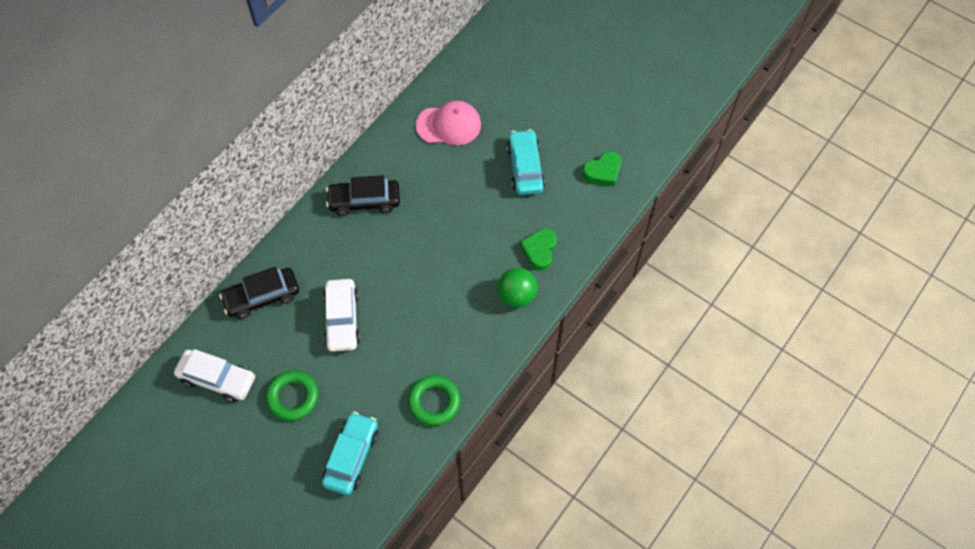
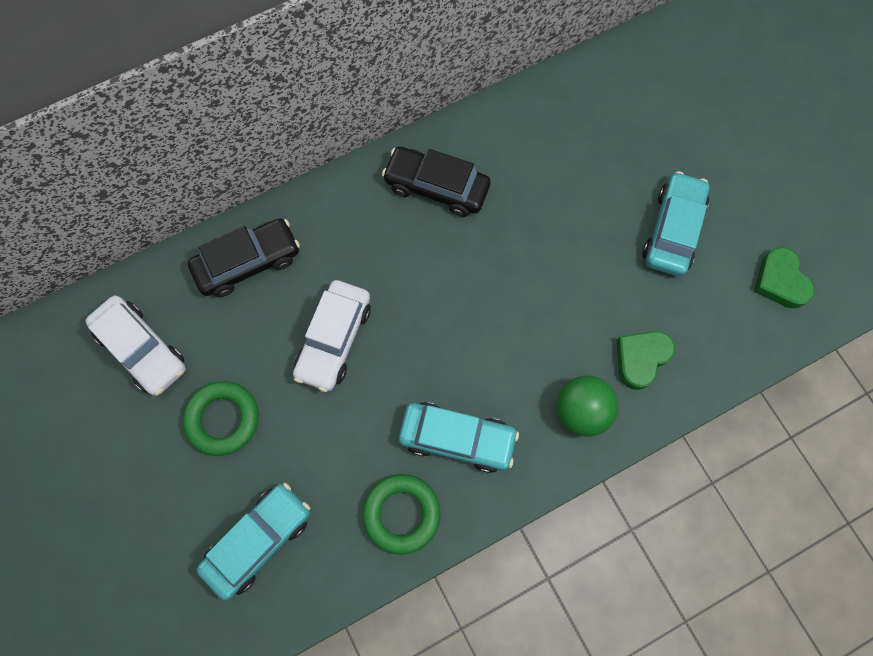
camera: 25 degrees right, 10 degrees up
black car [219,266,299,319] -> black car turned 150 degrees clockwise [188,218,300,297]
pink cap [415,101,481,145] -> none
green heart [583,151,621,186] -> green heart turned 75 degrees clockwise [754,247,815,309]
none -> turquoise car [399,402,519,473]

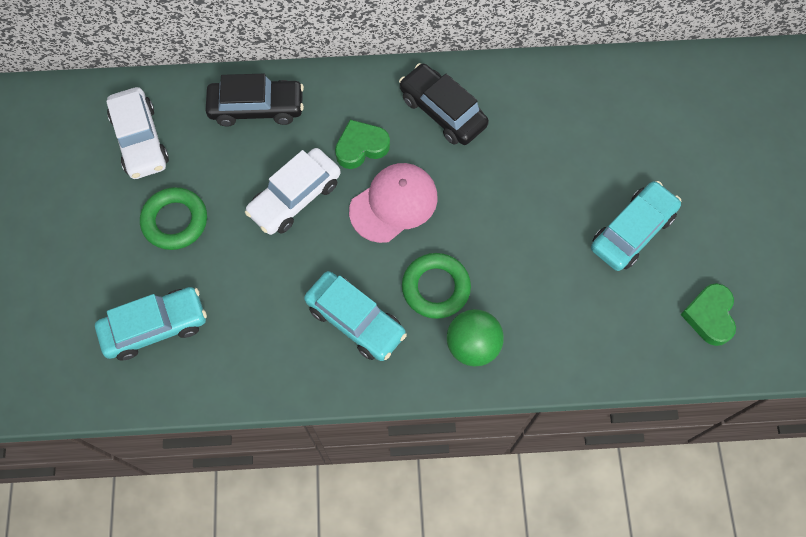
camera: 25 degrees right, 5 degrees down
green ring [362,474,441,555] -> green ring moved to [402,253,471,319]
green heart [617,331,675,390] -> green heart moved to [335,120,390,169]
none -> pink cap [349,163,438,243]

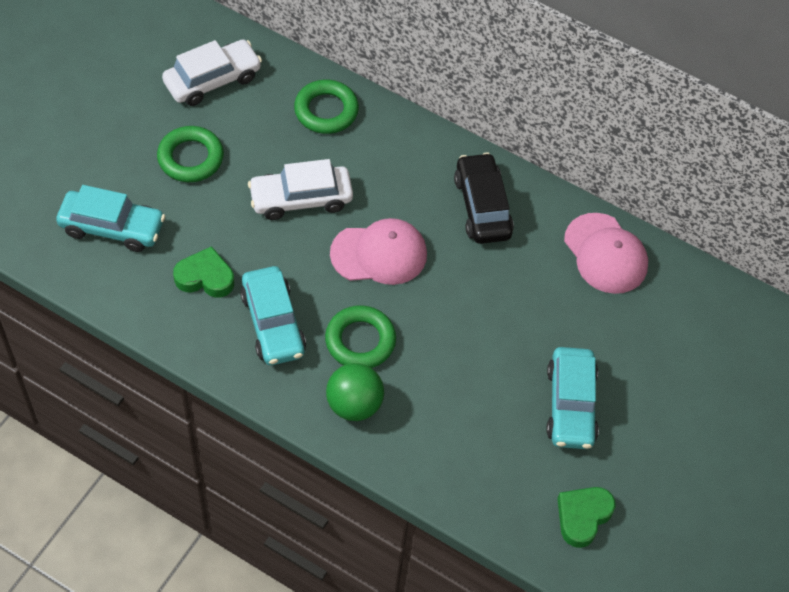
camera: 30 degrees right, 10 degrees down
white car [106,87,169,179] -> white car turned 135 degrees counterclockwise [162,39,262,106]
black car [206,74,304,127] -> green ring [294,80,359,134]
green heart [335,120,390,169] -> green heart moved to [173,246,234,298]
turquoise car [591,181,681,271] -> turquoise car turned 105 degrees clockwise [546,347,599,449]
none -> pink cap [564,213,648,294]

